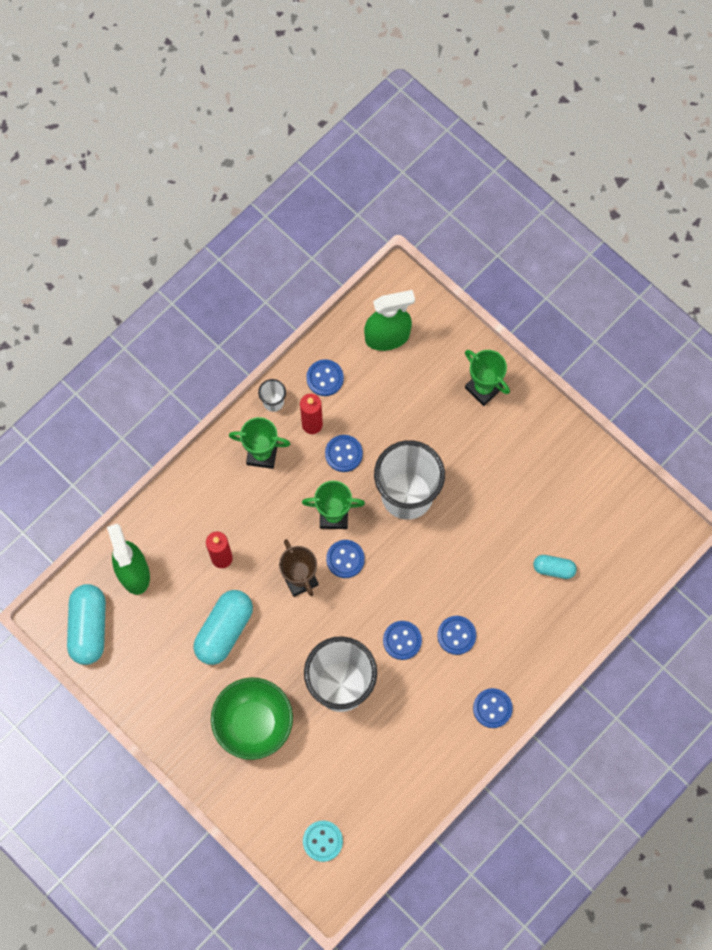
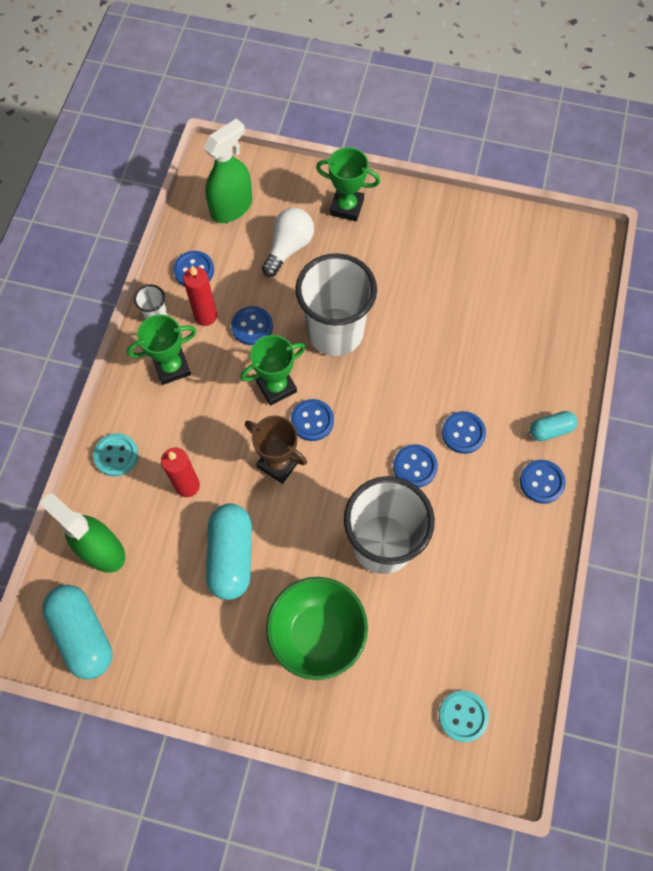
camera: 30 degrees left, 5 degrees down
turquoise capsule [533,555,577,579] -> turquoise capsule moved to [530,411,577,441]
none -> turquoise button [93,433,138,476]
none -> white light bulb [262,208,314,277]

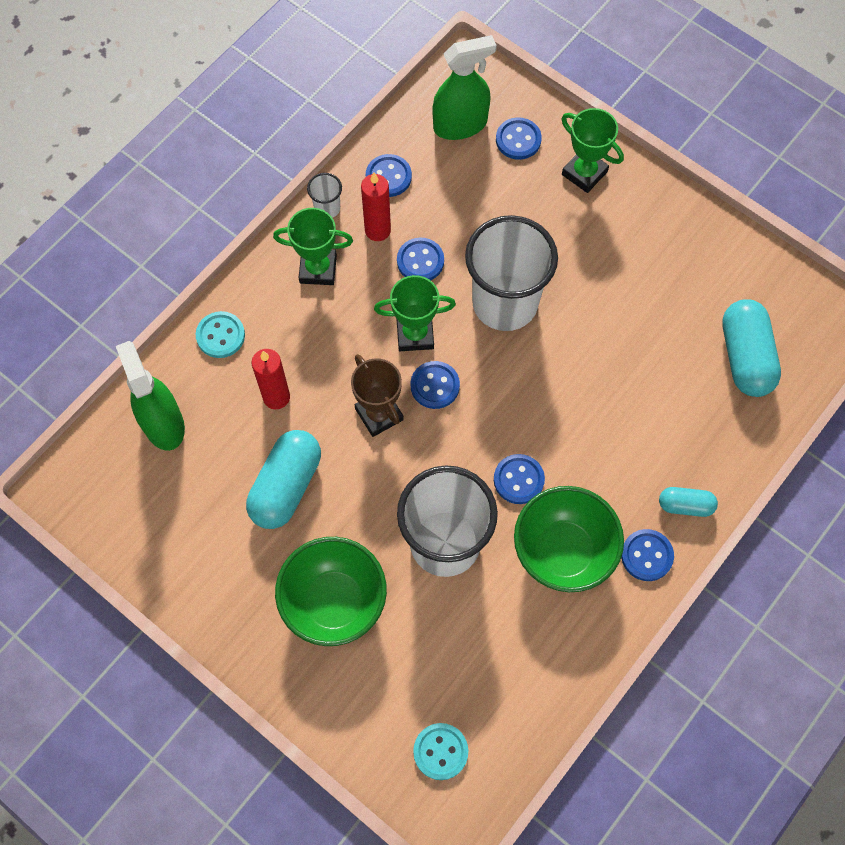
camera: 25 degrees right, 0 degrees up
turquoise capsule [42,585,112,679] -> turquoise capsule moved to [722,299,781,397]
white light bulb [262,208,314,277] -> none
blue button [442,411,486,454] -> blue button moved to [496,117,542,160]
none -> green bowl [514,486,624,592]

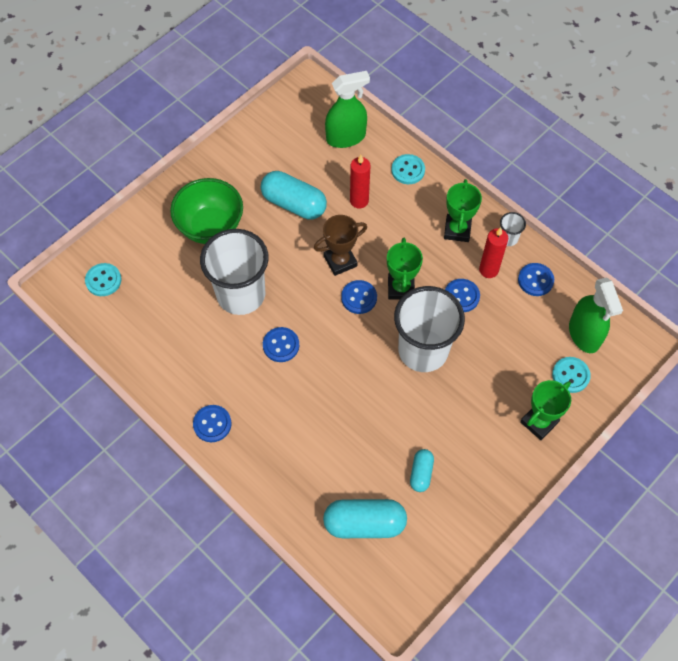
camera: 95 degrees right, 5 degrees down
blue button [496,117,542,160] -> turquoise button [552,357,591,393]
green bowl [514,486,624,592] -> none
turquoise capsule [659,487,718,517] -> turquoise capsule moved to [410,449,434,492]

